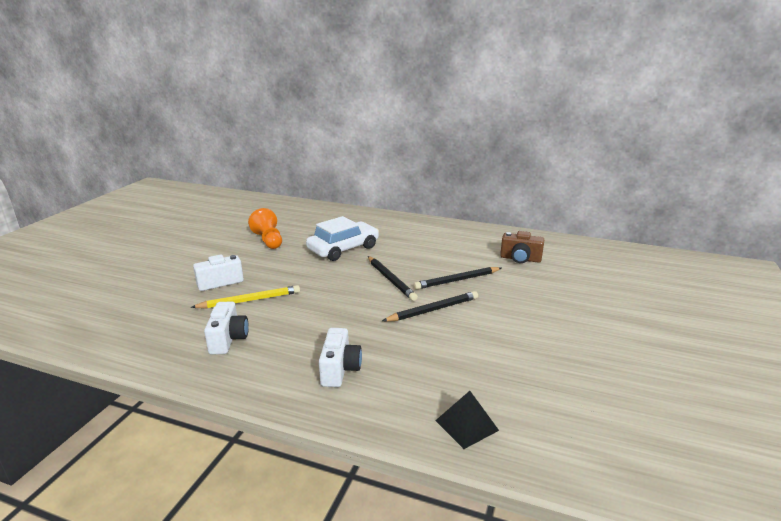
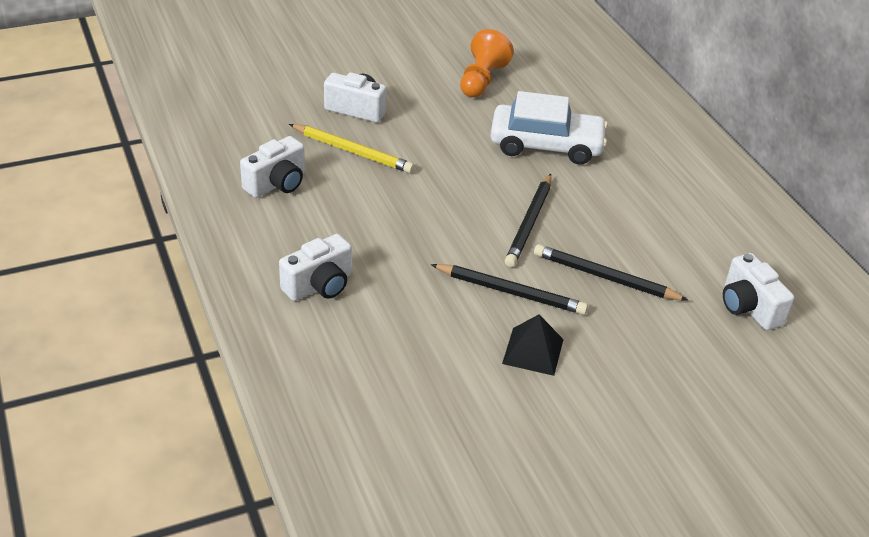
camera: 45 degrees right, 15 degrees up
black pyramid [435,391,499,449] -> black pyramid moved to [502,314,564,376]
brown camera [500,231,544,263] -> white camera [723,253,794,330]

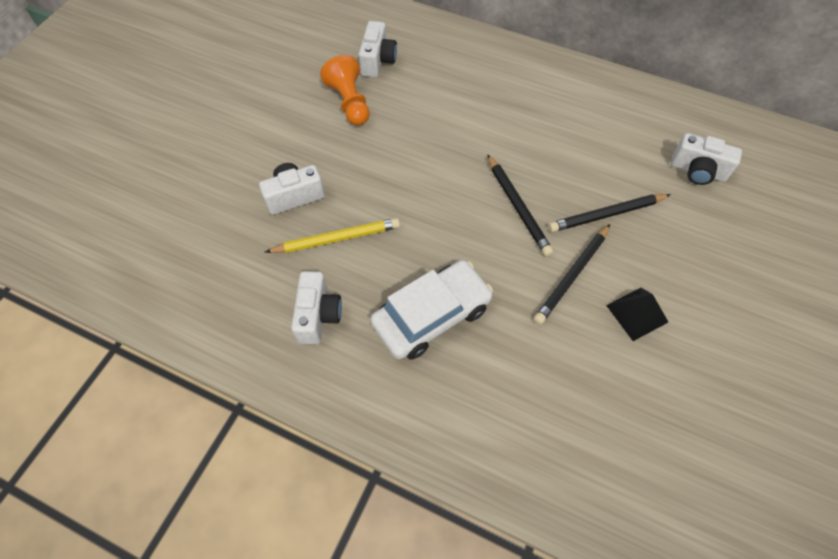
camera: 40 degrees left, 20 degrees up
white camera [279,234,352,301] -> white camera moved to [359,21,397,77]
black pencil [430,264,588,315] -> black pencil turned 150 degrees clockwise [533,224,610,325]
white car [491,91,608,165] -> white car moved to [370,260,493,360]

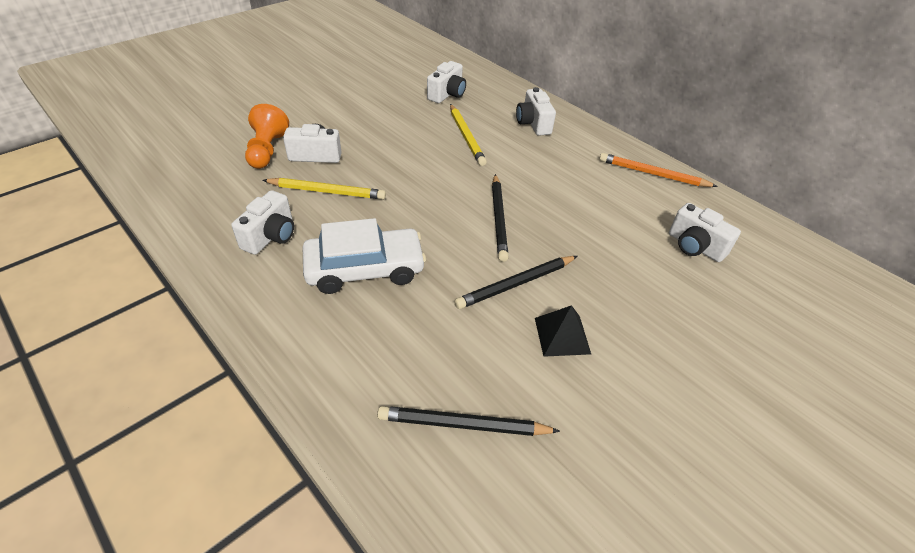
camera: 20 degrees right, 15 degrees down
orange pawn [320,55,370,126] -> orange pawn moved to [245,104,289,169]
black pencil [548,194,671,232] -> black pencil moved to [377,406,560,436]
none -> yellow pencil [450,104,487,166]
none -> white camera [516,87,556,136]
none -> orange pencil [599,153,718,187]

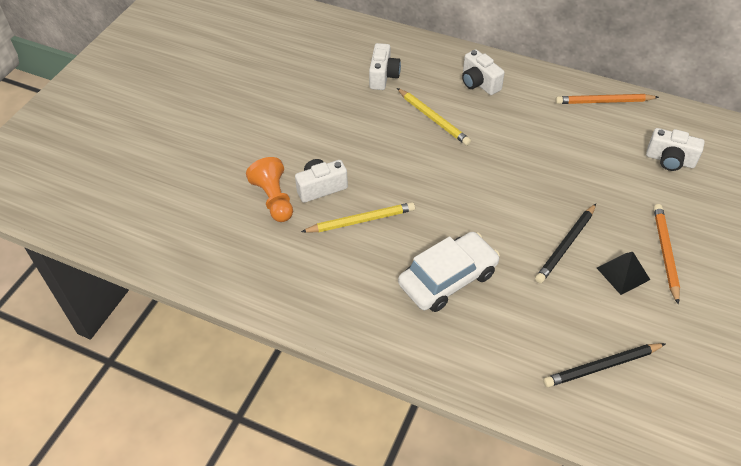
camera: 20 degrees left, 5 degrees up
white camera [231,190,294,255] -> none
black pencil [492,174,509,262] -> none
none -> orange pencil [654,204,680,305]

